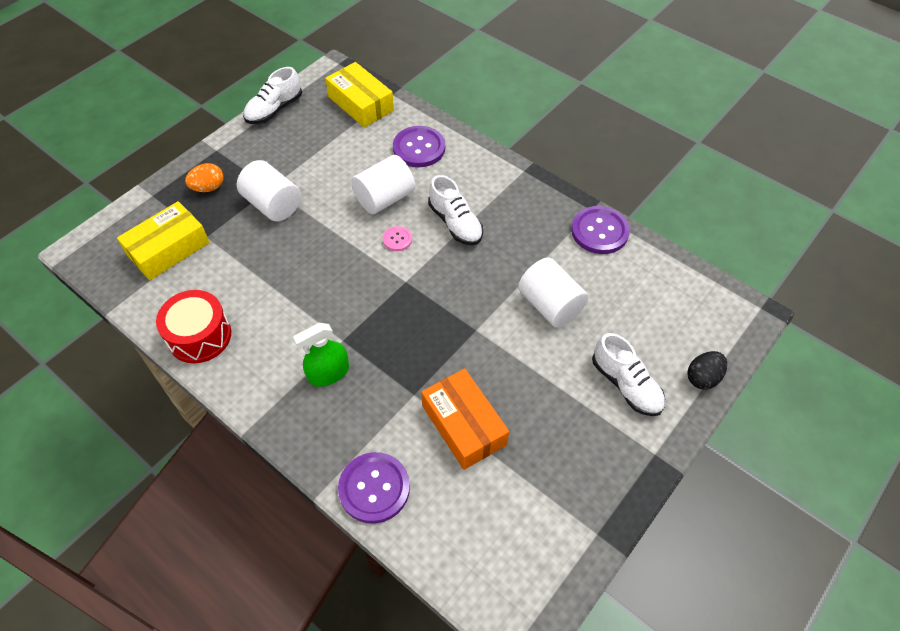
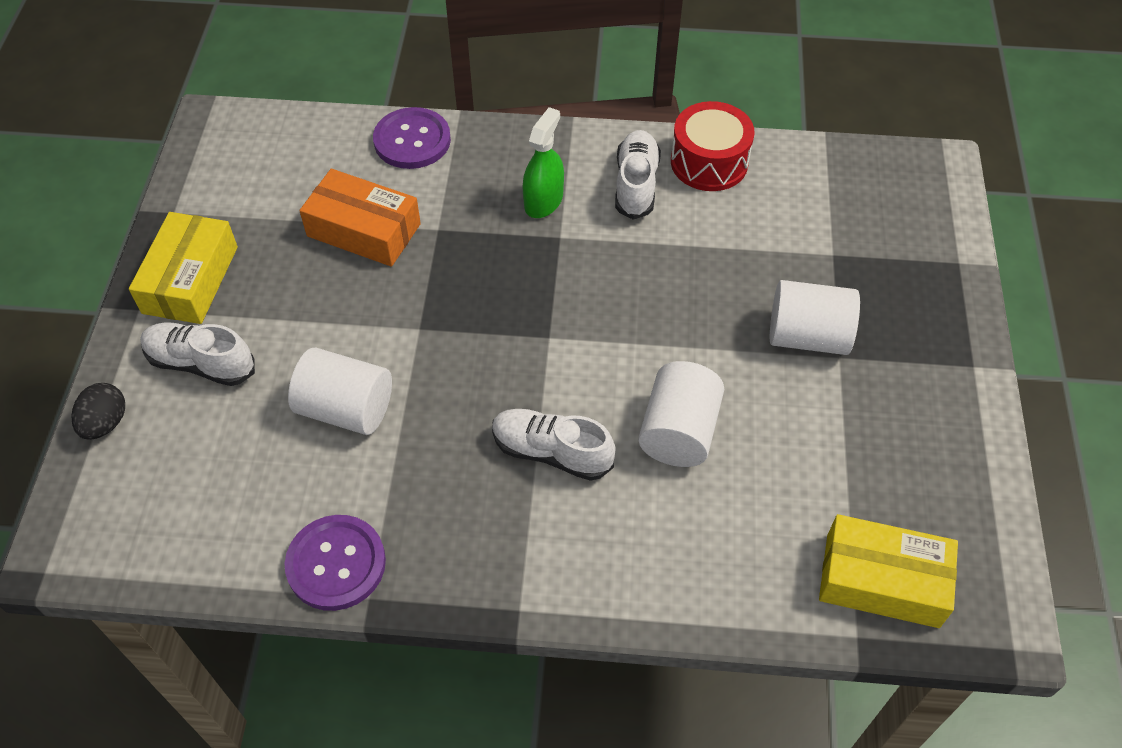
camera: 145 degrees right, 0 degrees up
yellow box [117,201,210,280] -> yellow box moved to [129,212,238,324]
orange egg [185,163,224,192] -> none
white shoe [243,67,302,124] -> white shoe moved to [615,130,661,220]
pink button [383,226,412,251] -> none
purple button [393,126,445,167] -> none

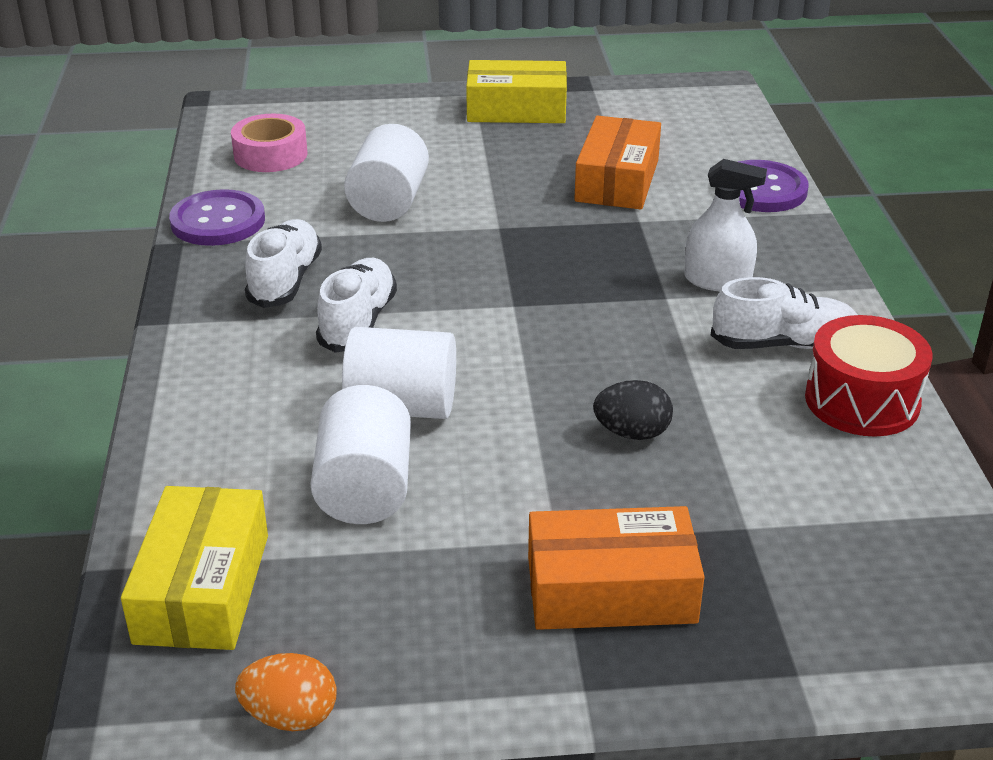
camera: 80 degrees right, 20 degrees down
black egg [71,383,125,440] -> black egg moved to [593,380,673,440]
white shoe [140,323,255,386] -> white shoe moved to [245,219,322,308]
green spray bottle [523,107,564,218] -> white spray bottle [684,159,767,292]
white cylinder [770,280,860,355] -> white cylinder moved to [310,385,411,524]
none -> pink tape [231,114,307,172]
none -> orange egg [235,653,337,731]
none -> orange box [528,506,705,630]

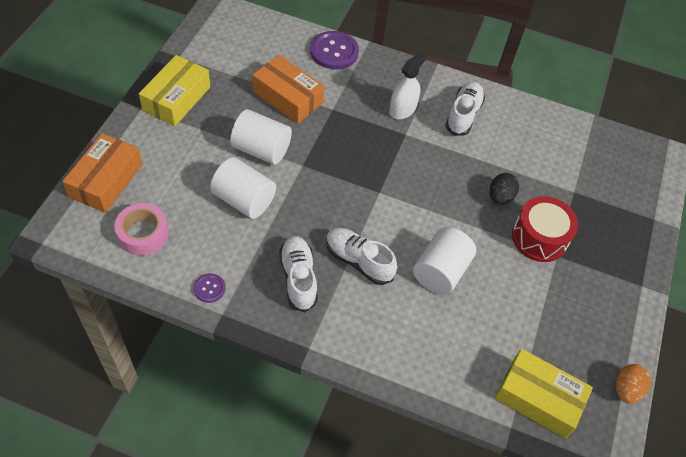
camera: 70 degrees left, 20 degrees up
purple button [169,189,265,246] -> purple button [194,273,226,303], size x0.51
white shoe [245,219,322,308] -> white shoe turned 45 degrees clockwise [279,236,318,312]
white cylinder [310,385,411,524] -> white cylinder moved to [230,109,292,165]
orange box [528,506,705,630] -> orange box moved to [62,133,142,213]
red drum [805,315,933,437] -> red drum moved to [512,196,578,262]

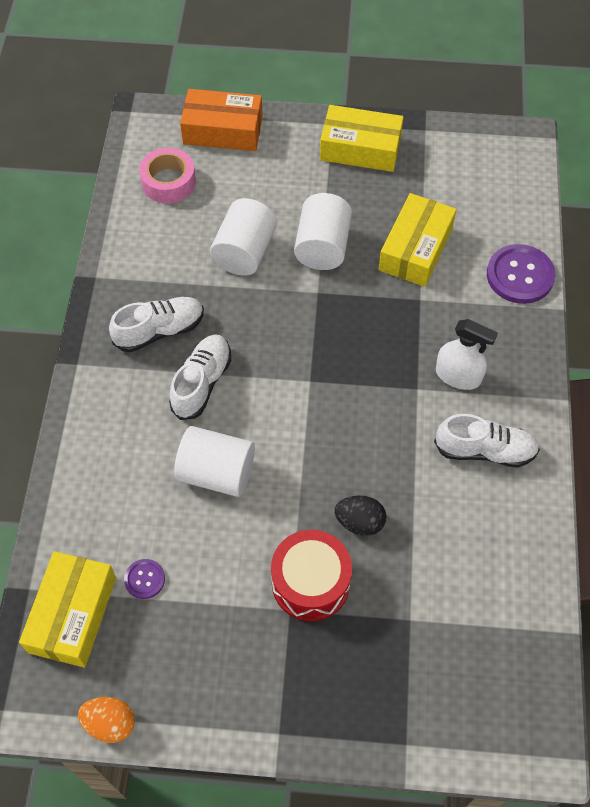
camera: 80 degrees right, 5 degrees up
purple button [194,273,226,303] -> purple button moved to [124,559,165,599]
orange box [252,55,325,124] -> yellow box [379,193,457,287]

